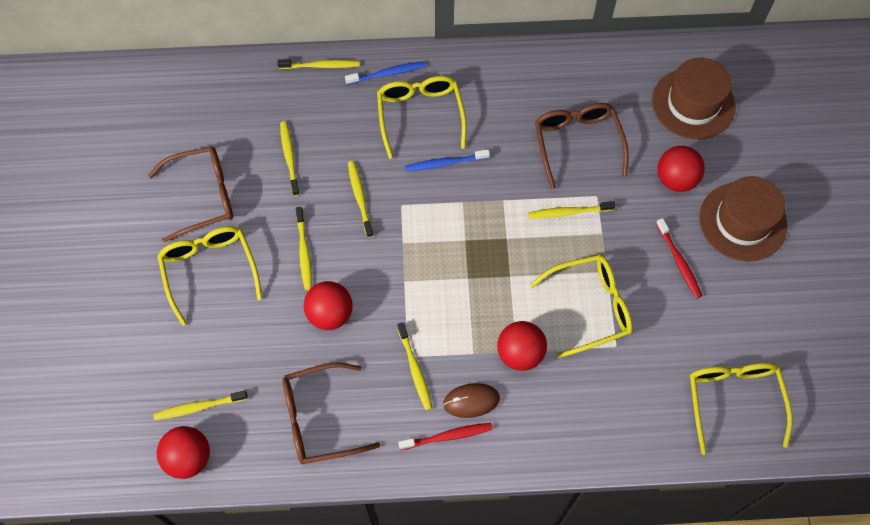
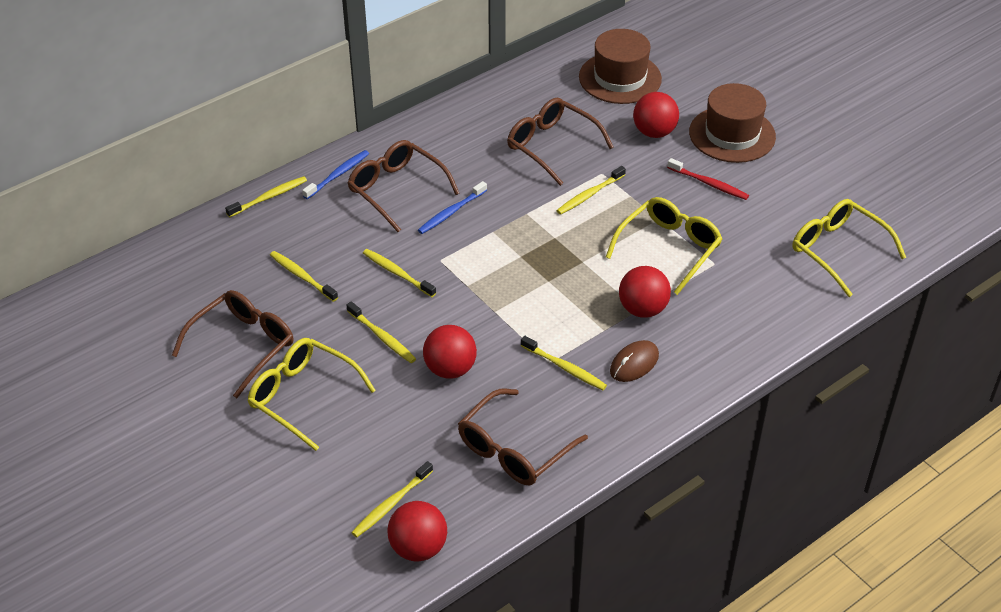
camera: 35 degrees left, 20 degrees down
yellow glasses [377,76,467,159] -> brown glasses [348,140,460,232]
red toothbrush [398,423,493,450] -> none

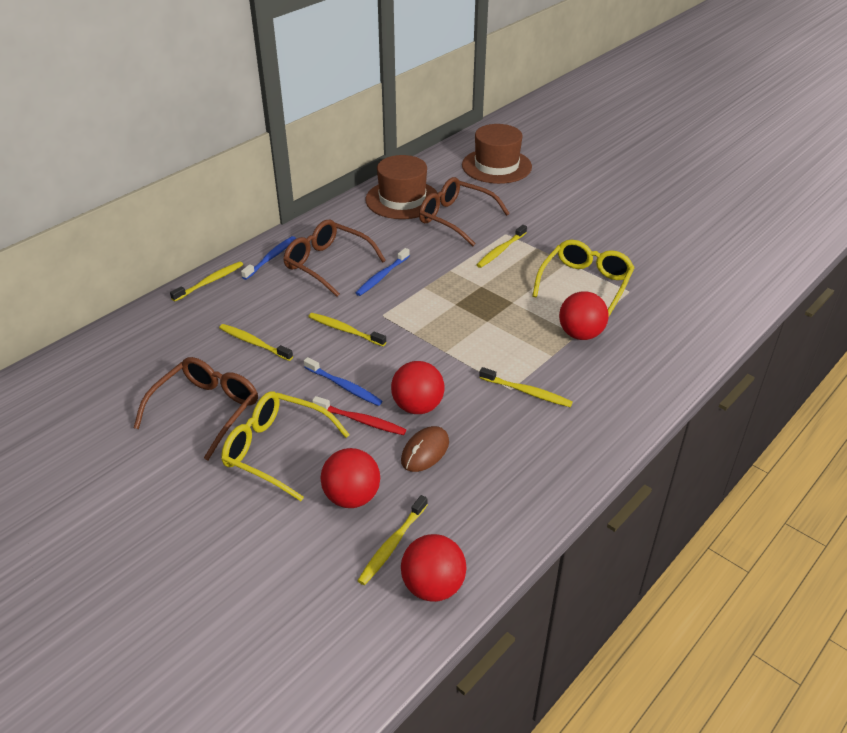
camera: 10 degrees left, 5 degrees down
yellow toothbrush [346,301,416,363] -> blue toothbrush [304,357,382,406]
brown glasses [458,388,588,485] -> none
brown mouse [610,340,659,382] -> brown mouse moved to [401,426,449,472]
red ball [633,92,679,138] -> red ball moved to [321,448,380,508]
red toothbrush [667,158,749,200] -> red toothbrush moved to [312,396,406,435]
brown hat [689,83,776,163] -> brown hat moved to [365,155,438,219]
yellow glasses [792,199,906,297] -> none

